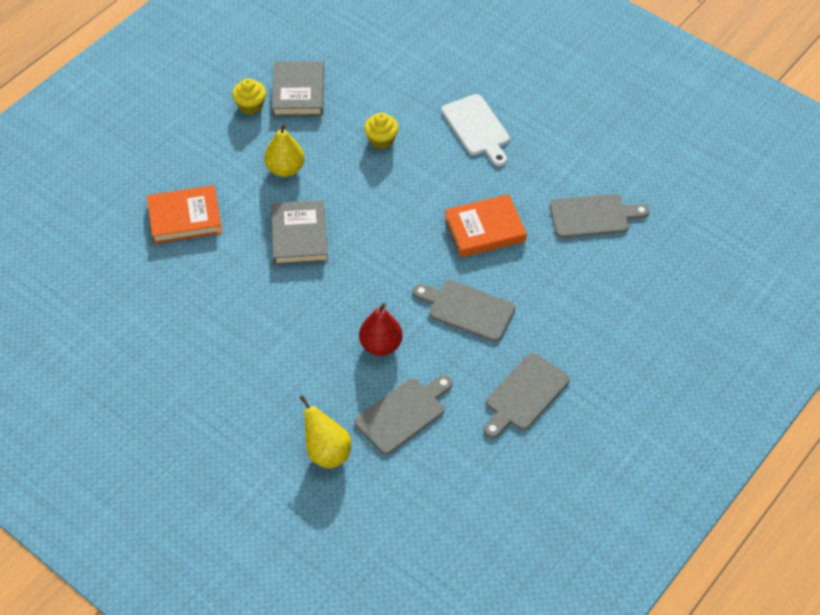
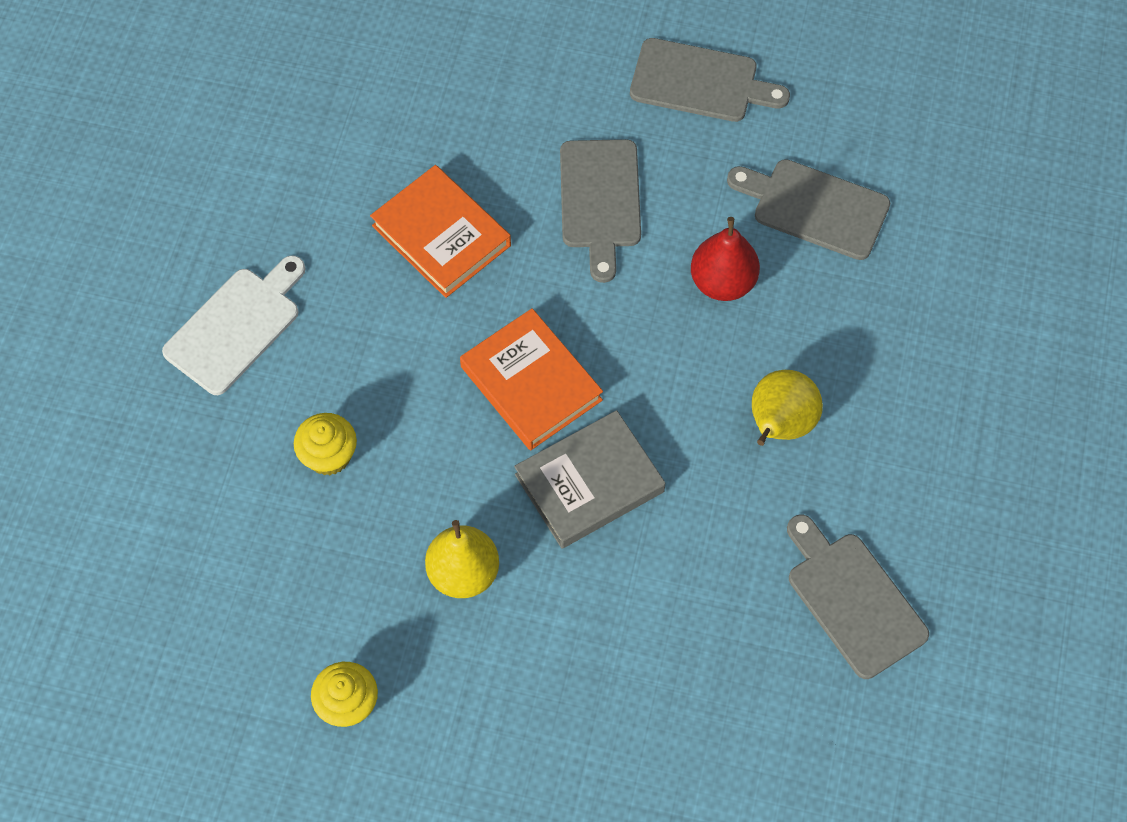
camera: 115 degrees left, 10 degrees up
orange book [147,185,222,244] -> orange book moved to [460,308,603,450]
grey book [272,61,324,117] -> none
yellow pear [300,395,351,469] -> yellow pear moved to [752,370,823,446]
grey cutting board [549,194,650,238] -> grey cutting board moved to [787,515,929,679]

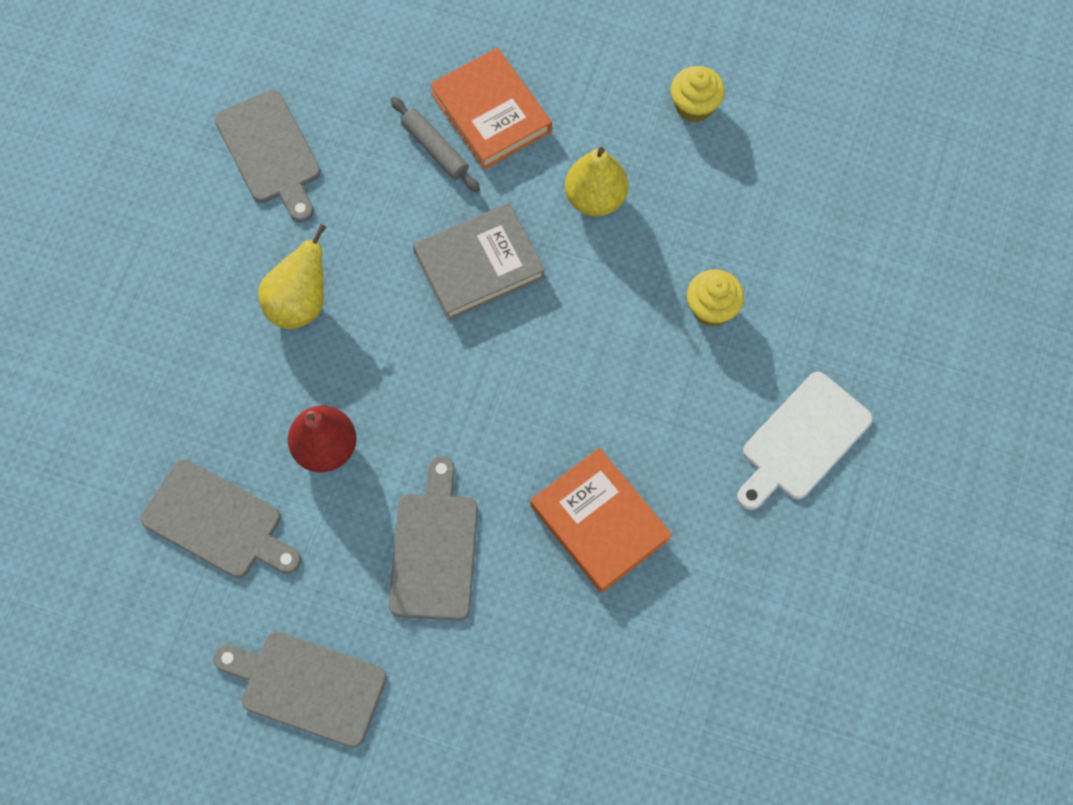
camera: 175 degrees left, 5 degrees up
orange book [460,308,603,450] -> orange book moved to [430,48,552,170]
none -> grey rolling pin [391,97,480,192]

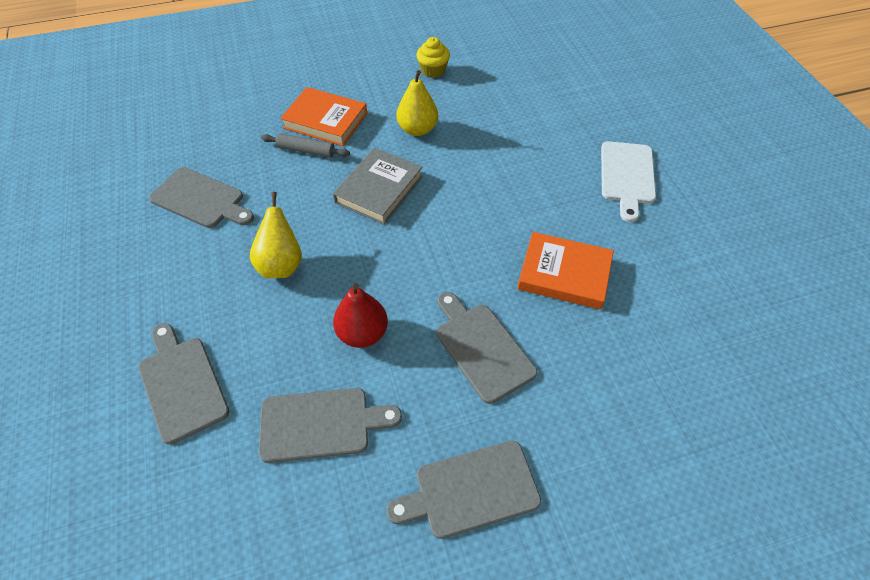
camera: 35 degrees left, 15 degrees down
yellow cupcake [687,269,744,327] -> none
none -> grey cutting board [139,323,229,445]

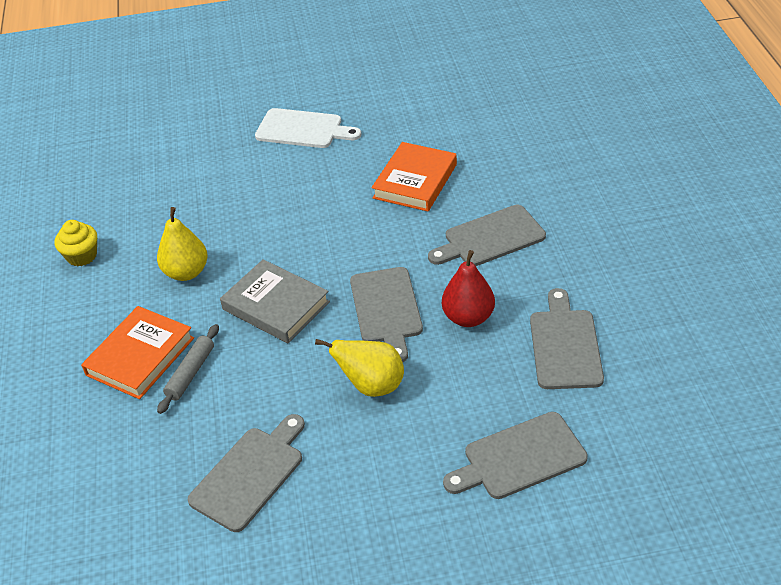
camera: 80 degrees left, 10 degrees down
grey cutting board [386,441,541,539] -> grey cutting board moved to [350,267,423,362]

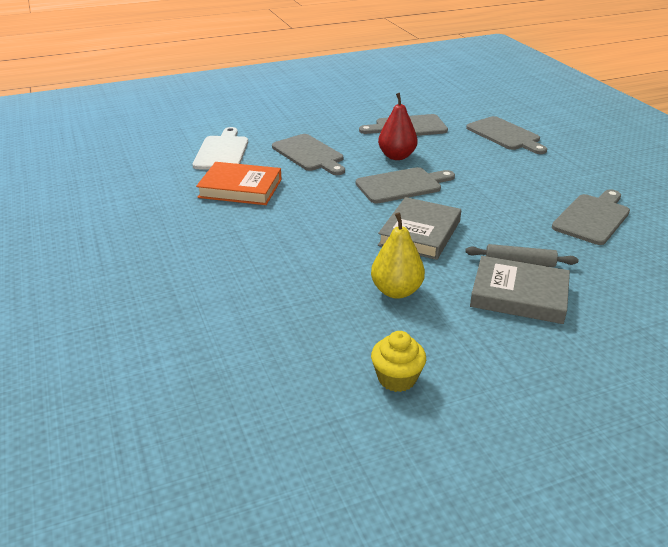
camera: 105 degrees left, 10 degrees down
orange book [81,306,194,399] -> grey book [470,256,570,324]
grey cutting board [188,414,305,532] -> grey cutting board turned 105 degrees clockwise [552,189,630,245]
white cutting board [255,108,361,148] -> white cutting board moved to [192,127,248,170]
yellow pear [315,339,404,397] -> none

